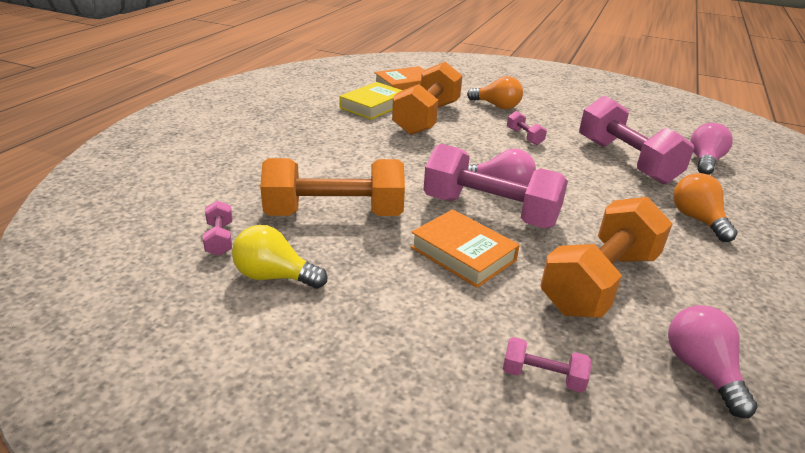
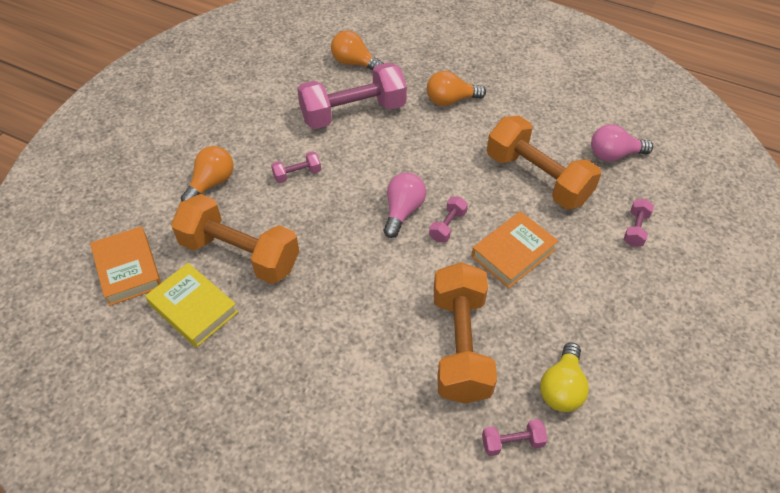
camera: 85 degrees left, 20 degrees up
pink dumbbell [423,144,568,228] -> pink dumbbell [429,197,468,242], size x0.43
pink light bulb [690,123,733,175] -> orange light bulb [331,30,384,70]

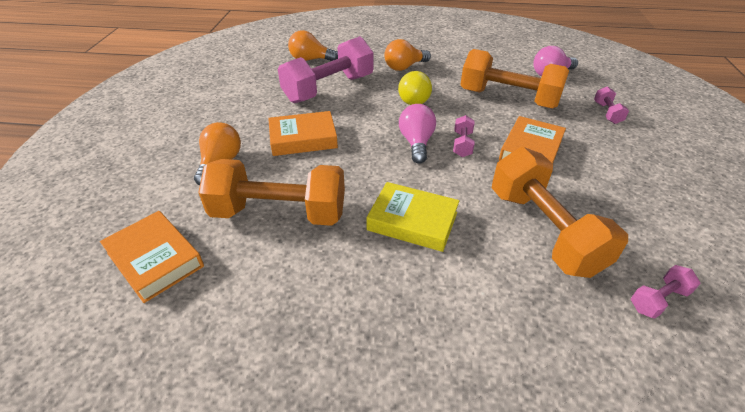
camera: 20 degrees left, 10 degrees down
yellow book [145,263,238,348] -> yellow book moved to [366,182,459,252]
pink dumbbell [271,152,321,183] -> orange book [268,111,338,156]
yellow light bulb [540,342,589,412] -> yellow light bulb moved to [398,71,432,105]

